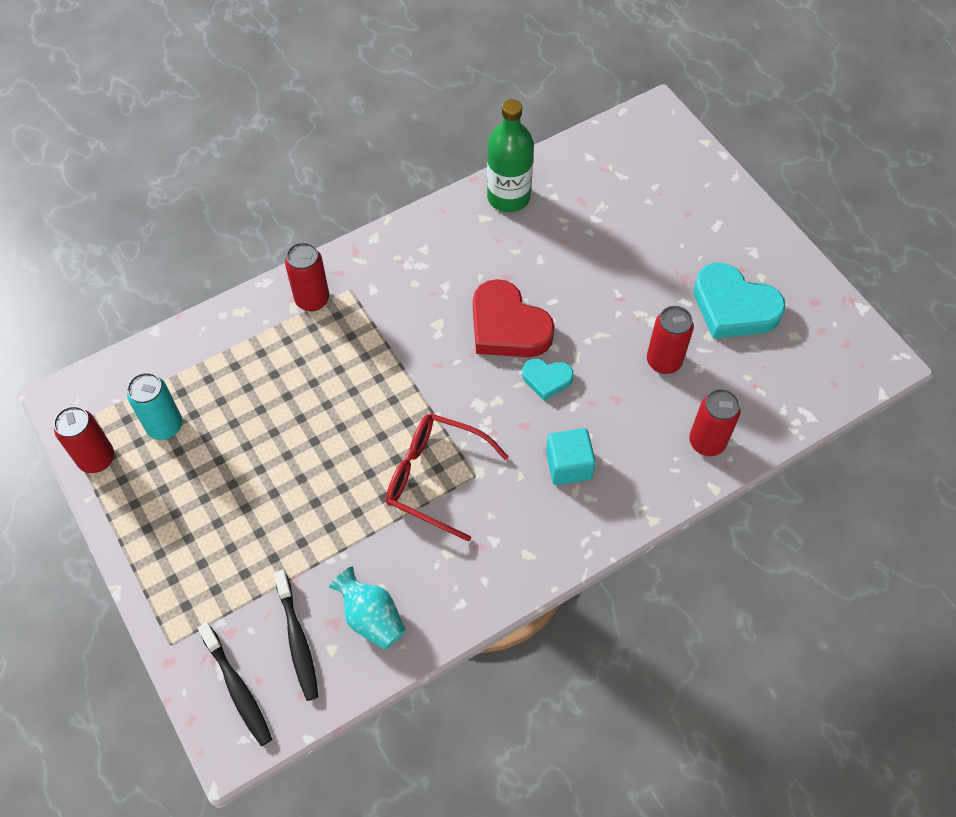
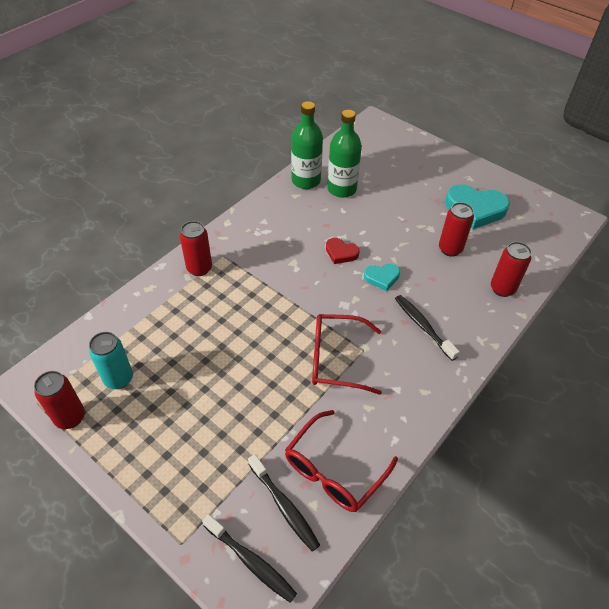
camera: 20 degrees left, 10 degrees down
turquoise vase [329,566,406,650] -> red glasses [285,410,398,512]
red heart [473,279,555,357] -> red heart [326,238,360,264], size x0.53
turquoise cube [546,428,596,485] -> black toothbrush [395,295,460,361]
none -> green bottle [327,110,362,198]

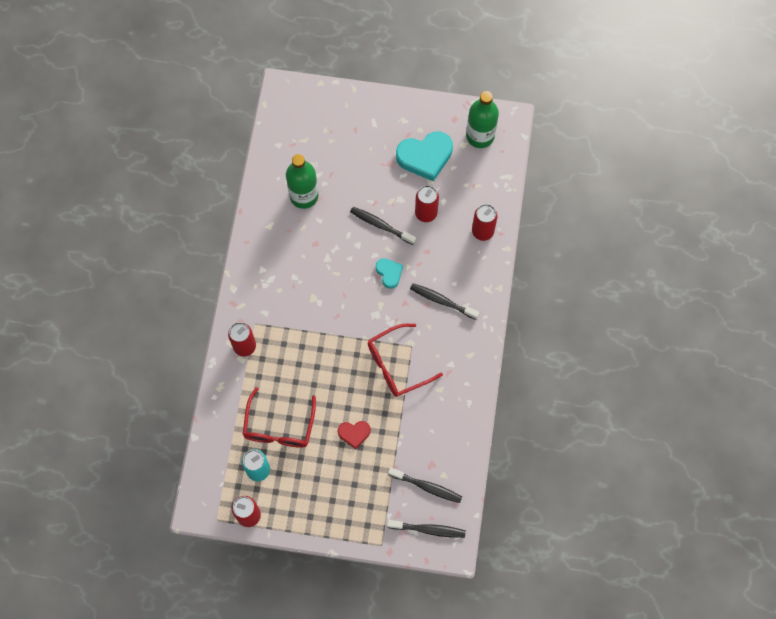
camera: 30 degrees left, 20 degrees up
red glasses [285,410,398,512] -> red glasses moved to [243,387,316,448]
green bottle [291,101,323,189] -> green bottle moved to [466,91,499,148]
red heart [326,238,360,264] -> red heart moved to [338,421,371,449]
turquoise heart [364,264,400,291] -> turquoise heart turned 75 degrees counterclockwise [376,258,403,289]
none -> black toothbrush [350,207,416,245]

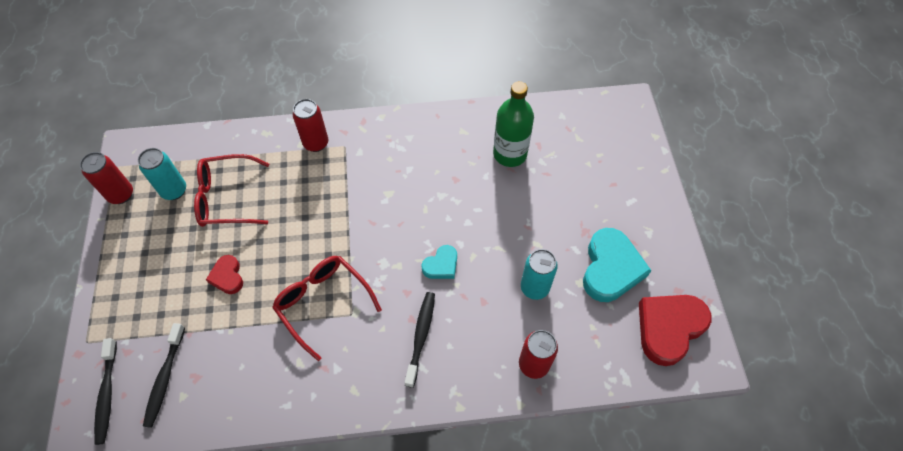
camera: 75 degrees right, 10 degrees down
black toothbrush [350,207,416,245] -> none
turquoise heart [396,131,453,181] -> turquoise heart turned 135 degrees counterclockwise [583,228,651,302]
red can [415,185,439,222] -> turquoise can [521,249,558,300]
green bottle [466,91,499,148] -> red heart [639,295,712,366]

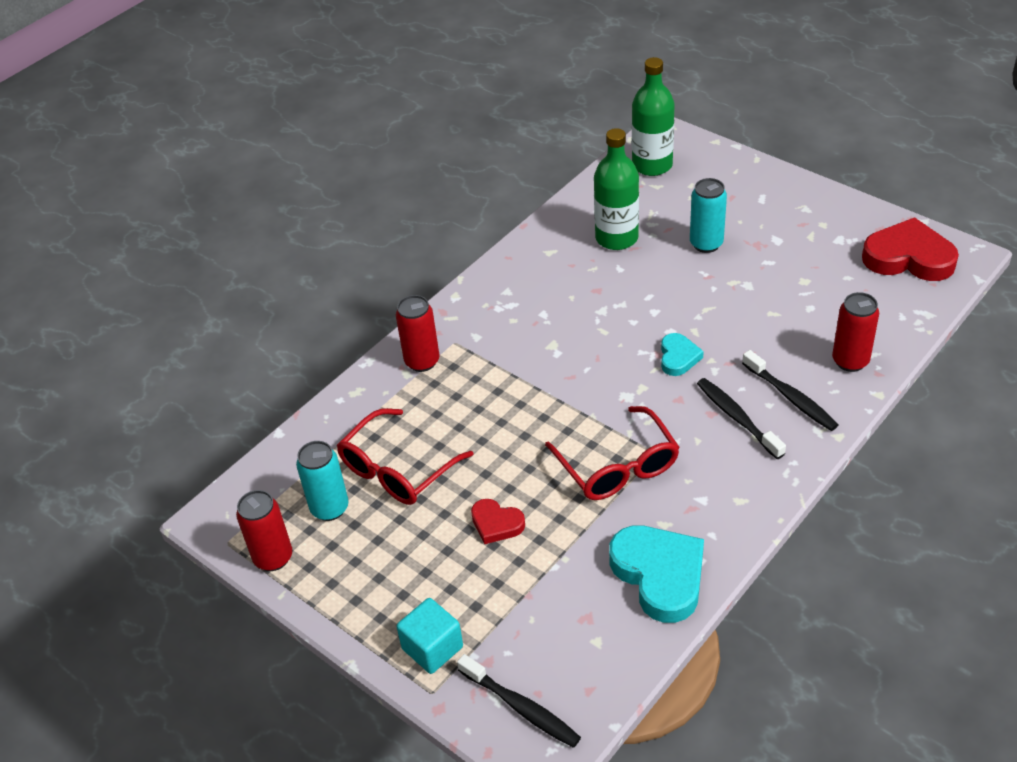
camera: 40 degrees left, 15 degrees down
black toothbrush [143,323,185,428] -> black toothbrush moved to [742,350,839,431]
red glasses [272,256,382,361] -> red glasses turned 120 degrees counterclockwise [545,406,680,500]
turquoise can [521,249,558,300] -> turquoise can moved to [690,178,727,253]
turquoise heart [583,228,651,302] -> turquoise heart moved to [609,525,704,623]
red heart [639,295,712,366] -> red heart turned 105 degrees clockwise [862,217,959,281]
none -> turquoise cube [396,598,463,674]
none -> green bottle [632,57,675,176]

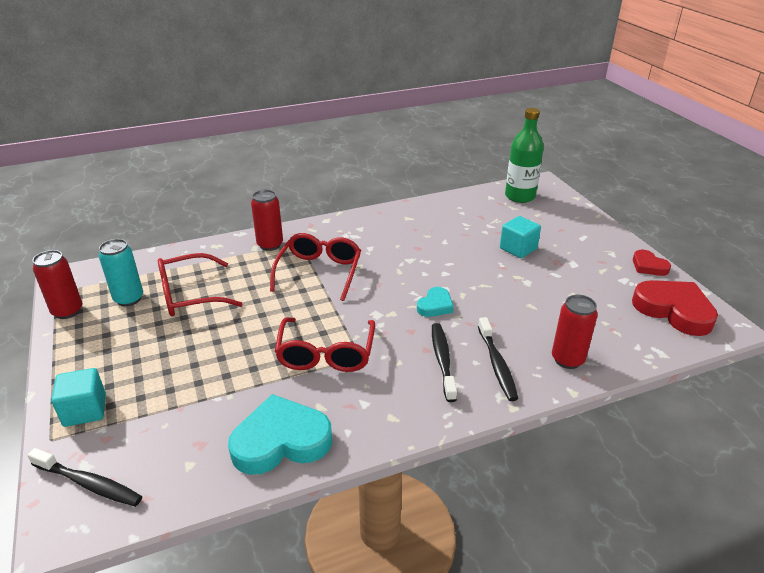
camera: 25 degrees right, 10 degrees down
black toothbrush [457,654,581,748] -> black toothbrush turned 45 degrees counterclockwise [27,448,142,507]
red heart [471,499,525,544] -> red heart moved to [633,250,671,276]
green bottle [594,128,639,250] -> none
turquoise heart [609,525,704,623] -> turquoise heart turned 105 degrees counterclockwise [228,394,332,475]
turquoise can [690,178,727,253] -> turquoise cube [500,216,541,258]
none -> red glasses [270,233,361,301]

